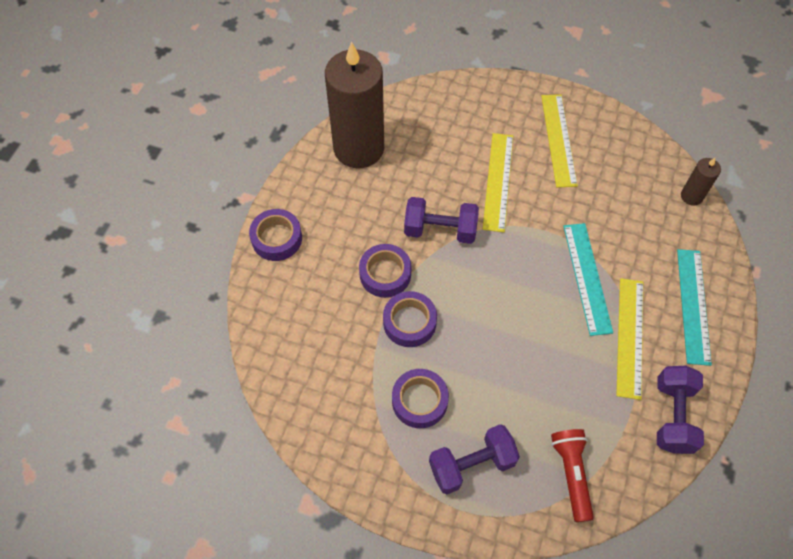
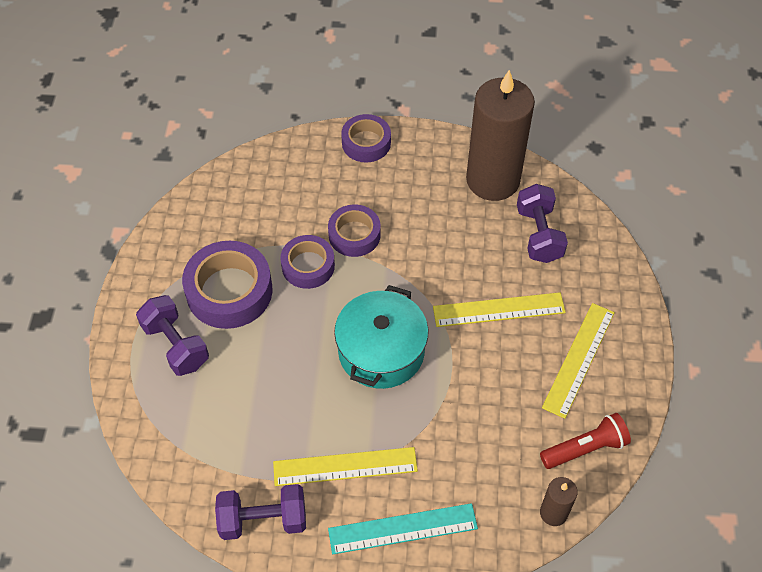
camera: 75 degrees right, 5 degrees down
purple tape [392,369,449,428] -> purple tape [182,241,273,329], size x1.60
purple dumbbell [404,197,479,244] -> purple dumbbell moved to [517,184,568,263]
yellow ruler [541,94,578,187] -> yellow ruler turned 45 degrees counterclockwise [542,303,615,419]
red flashlight [551,429,594,522] -> red flashlight moved to [540,413,631,469]
turquoise ruler [563,223,613,336] -> none
none -> turquoise pot [334,285,428,389]

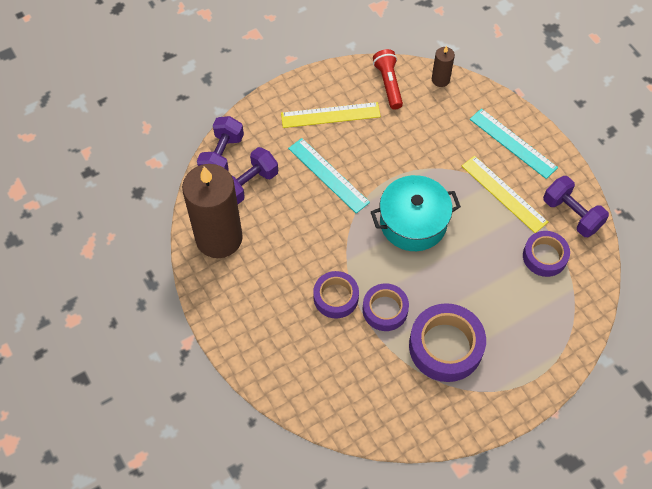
camera: 125 degrees left, 5 degrees up
purple dumbbell [136,295,209,376] -> purple dumbbell moved to [197,116,244,170]
purple tape [341,114,391,163] -> purple tape moved to [523,231,570,277]
yellow ruler [433,292,566,327] -> turquoise ruler [288,138,370,214]
red flashlight [540,413,631,469] -> red flashlight turned 45 degrees clockwise [373,49,403,110]

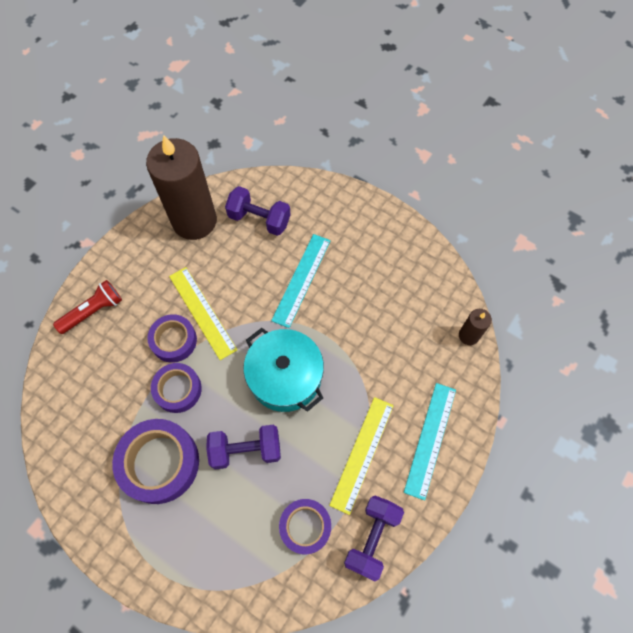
camera: 65 degrees right, 5 degrees up
purple dumbbell [197,116,244,170] -> purple dumbbell moved to [206,425,281,470]
yellow ruler [281,102,381,128] -> yellow ruler moved to [169,267,237,360]
red flashlight [373,49,403,110] -> red flashlight moved to [53,280,122,334]

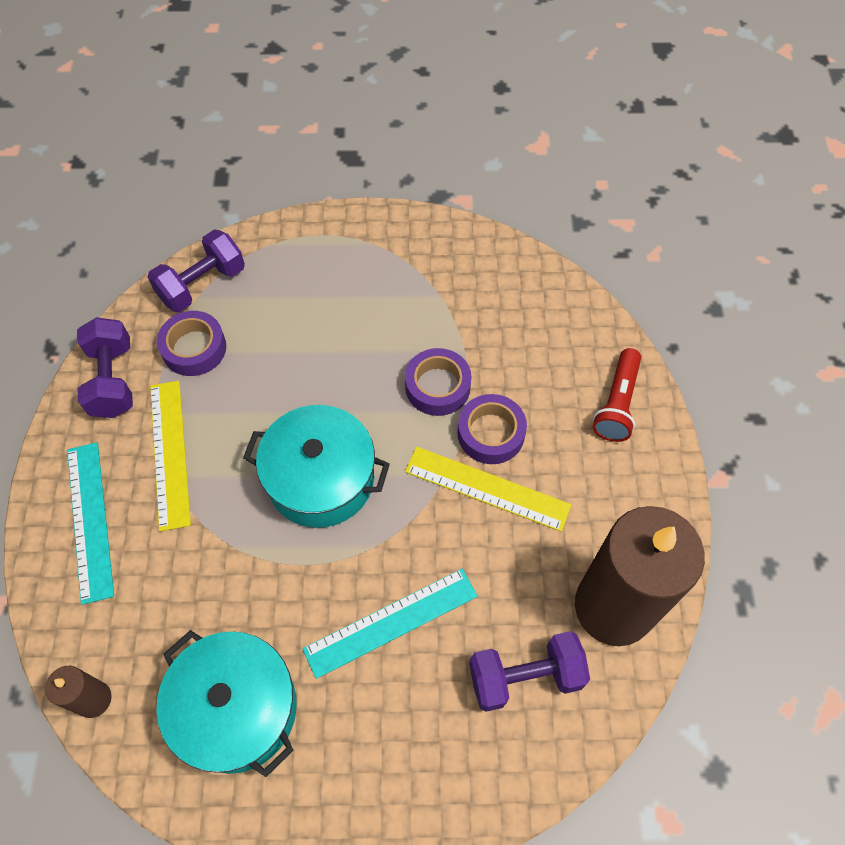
camera: 145 degrees right, 5 degrees down
purple tape [112,419,199,504] -> none
purple dumbbell [206,425,281,470] -> purple dumbbell moved to [148,230,245,312]
turquoise ruler [271,234,331,328] -> turquoise ruler turned 75 degrees clockwise [302,569,478,679]
none -> turquoise pot [156,630,297,777]

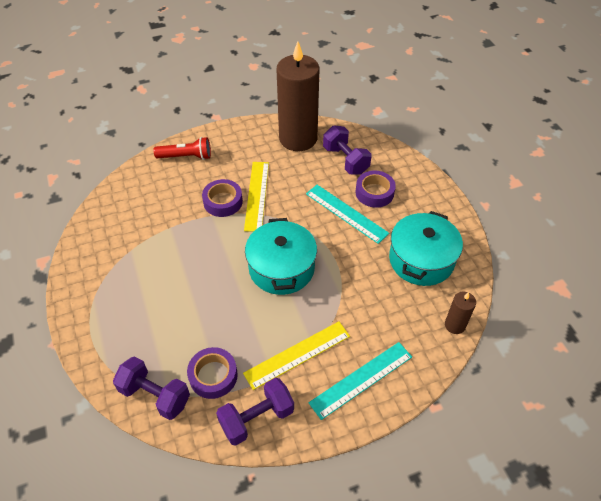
camera: 110 degrees left, 10 degrees down
purple tape [405,348,472,416] -> purple tape moved to [356,171,396,208]

